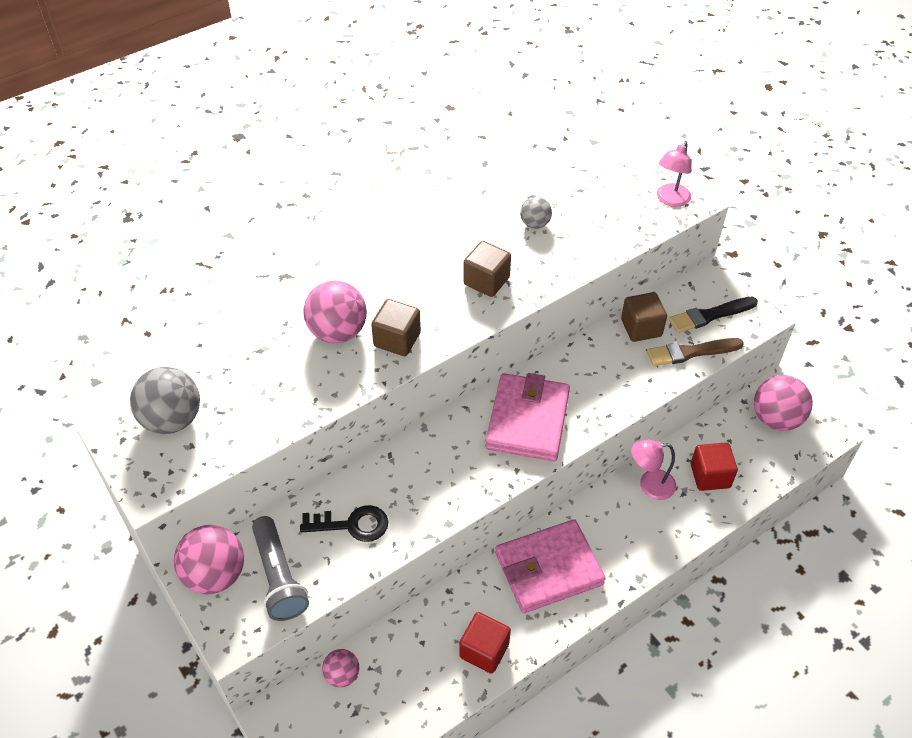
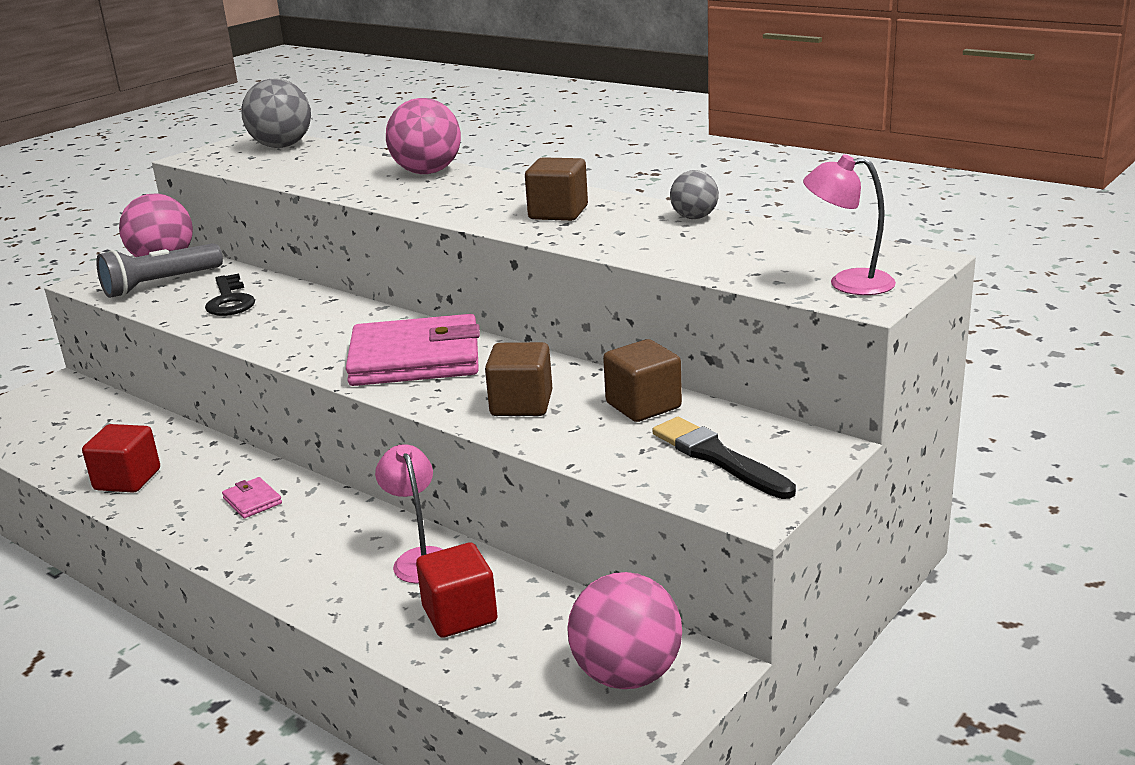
camera: 75 degrees right, 25 degrees down
pink ball [322,649,359,688] -> none
brown cube [371,299,421,356] -> brown cube moved to [485,342,553,416]
pink wallet [495,519,606,613] -> pink wallet [222,477,282,518], size x0.40
brown brush [647,338,744,366] -> none

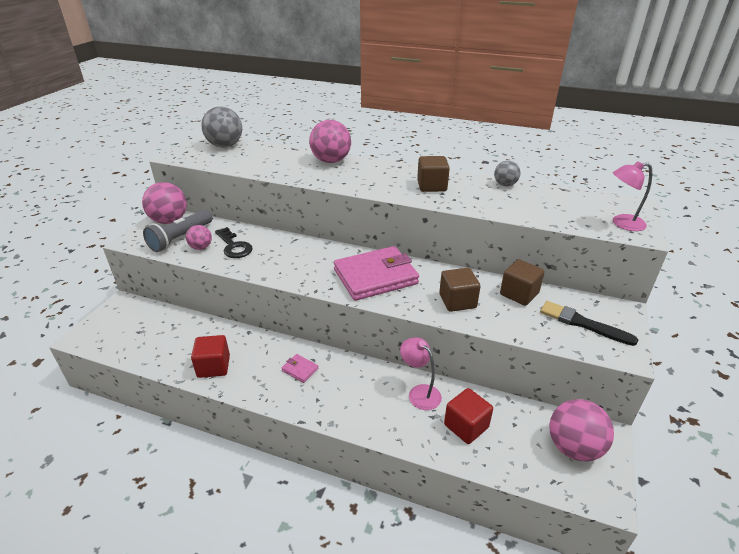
camera: 20 degrees left, 10 degrees up
none -> pink ball [186,225,212,250]

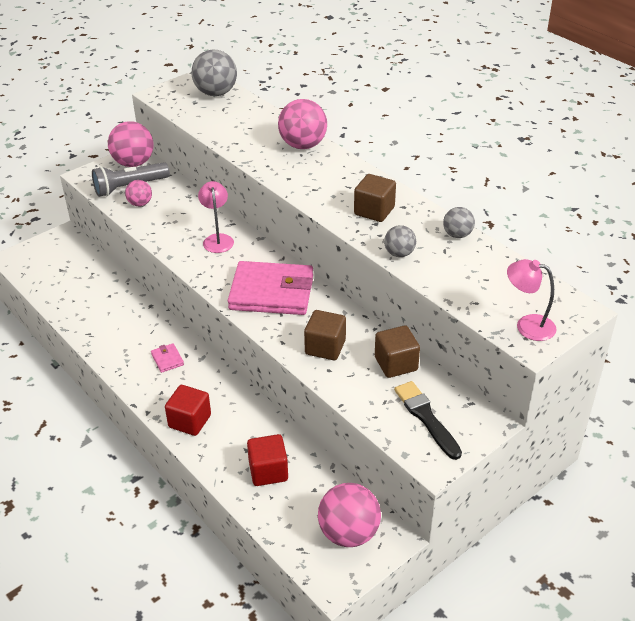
camera: 30 degrees right, 5 degrees up
red cube [191,335,230,378] -> red cube moved to [165,385,211,436]
black key [215,227,253,258] -> none
pink lamp [400,337,442,410] -> pink lamp moved to [198,181,234,253]
none -> grey ball [384,225,416,257]

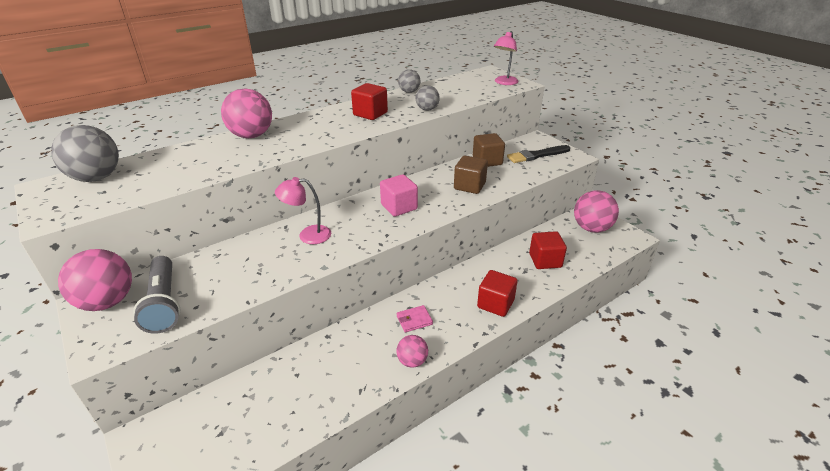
camera: 85 degrees left, 5 degrees down
pink ball [125,180,152,206] -> pink ball moved to [396,335,428,368]
pink wallet [228,261,313,315] -> pink cube [380,174,418,217]
brown cube [354,174,396,222] -> red cube [351,83,388,120]

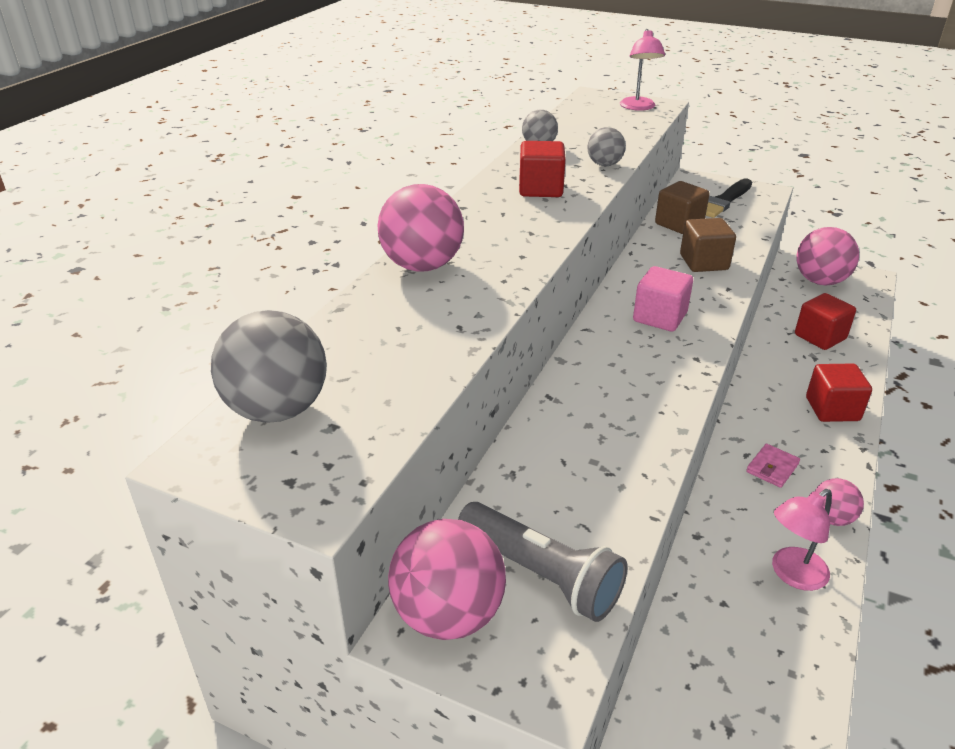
camera: 30 degrees left, 0 degrees up
pink lamp [275,177,331,244] -> pink lamp moved to [772,489,832,591]

